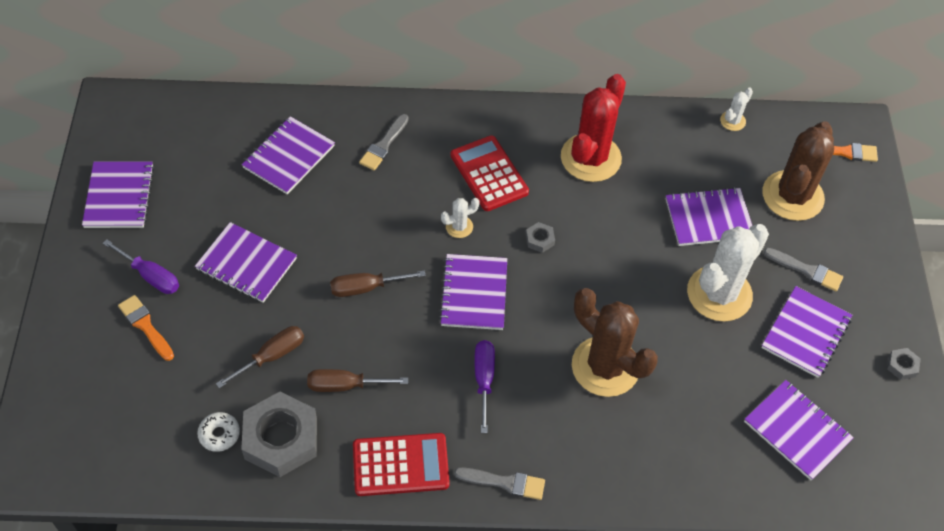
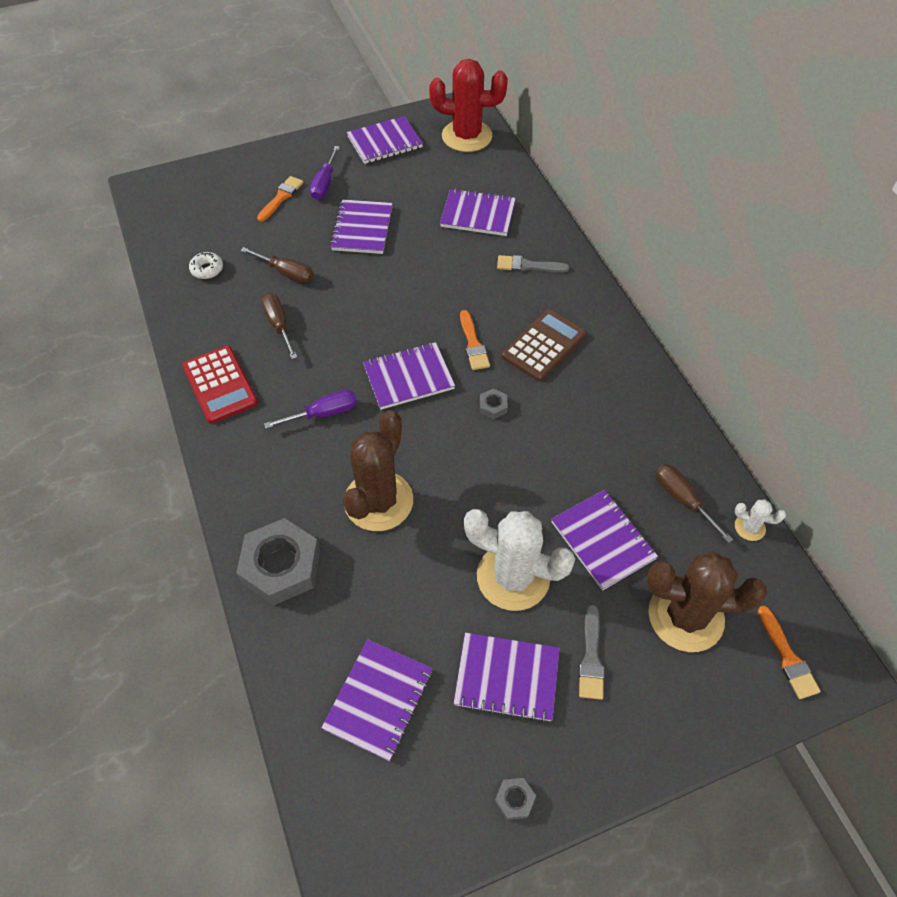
camera: 70 degrees right, 0 degrees up
grey nut [241,392,317,477] -> grey nut moved to [236,518,320,605]
brown screwdriver [330,270,426,297] -> brown screwdriver moved to [656,464,734,543]
white cactus [441,198,480,238] -> orange brush [460,310,490,370]
red calculator [451,135,529,211] -> brown calculator [502,309,586,381]
grey brush [454,467,545,500] -> none
red cactus [561,74,626,182] -> red cactus moved to [429,59,508,152]

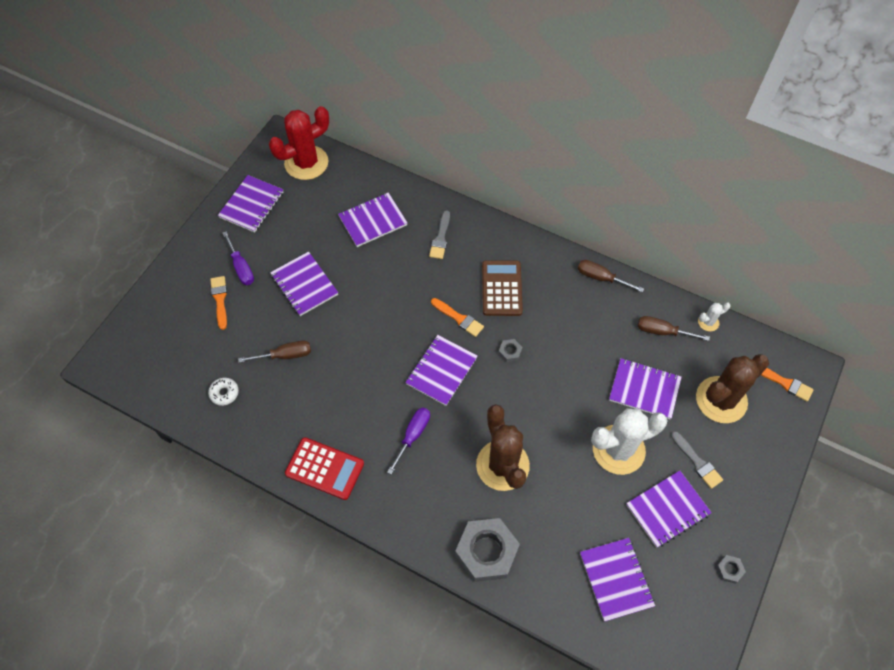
camera: 40 degrees left, 5 degrees up
brown screwdriver [261,293,298,359] -> brown screwdriver moved to [578,260,644,293]
grey brush [497,255,569,272] -> grey brush turned 45 degrees counterclockwise [429,210,450,259]

